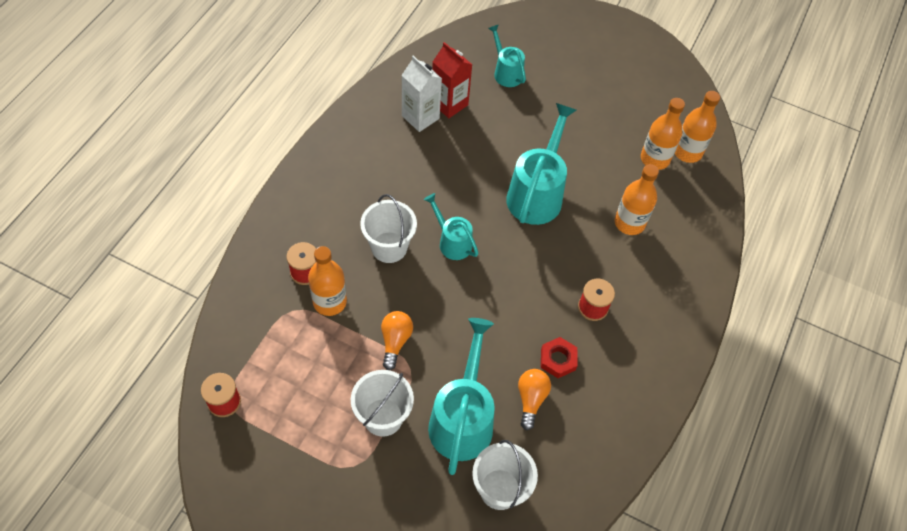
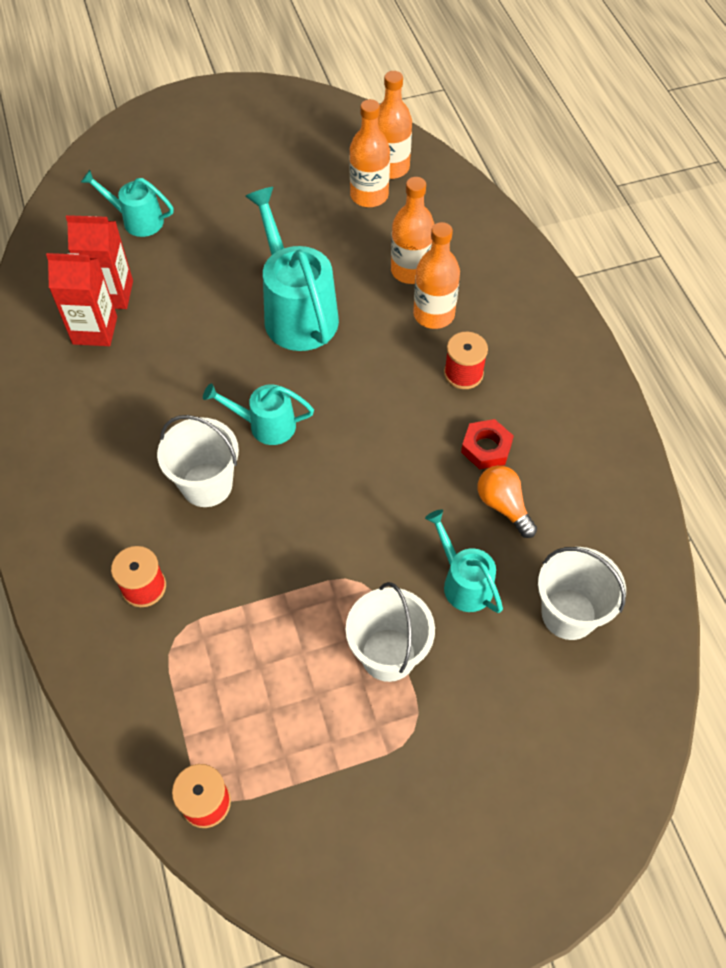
camera: 40 degrees left, 0 degrees up
orange bottle [308,246,347,316] -> orange bottle moved to [413,222,460,329]
orange light bulb [381,311,413,370] -> none
white carton [402,56,442,132] -> red carton [46,253,117,346]
turquoise watering can [428,318,495,475] -> turquoise watering can [425,509,503,613], size x0.57

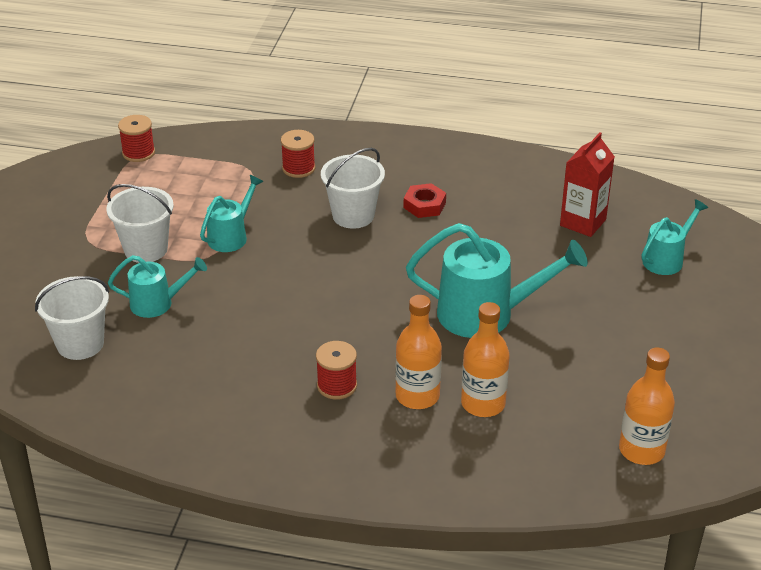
camera: 120 degrees right, 20 degrees down
red carton [46,253,117,346] -> none
turquoise watering can [203,383,314,445] -> turquoise watering can moved to [200,175,263,252]
orange bottle [349,99,390,207] -> none
red nut [461,419,514,469] -> red nut moved to [404,183,446,218]
orange light bulb [478,465,537,538] -> none

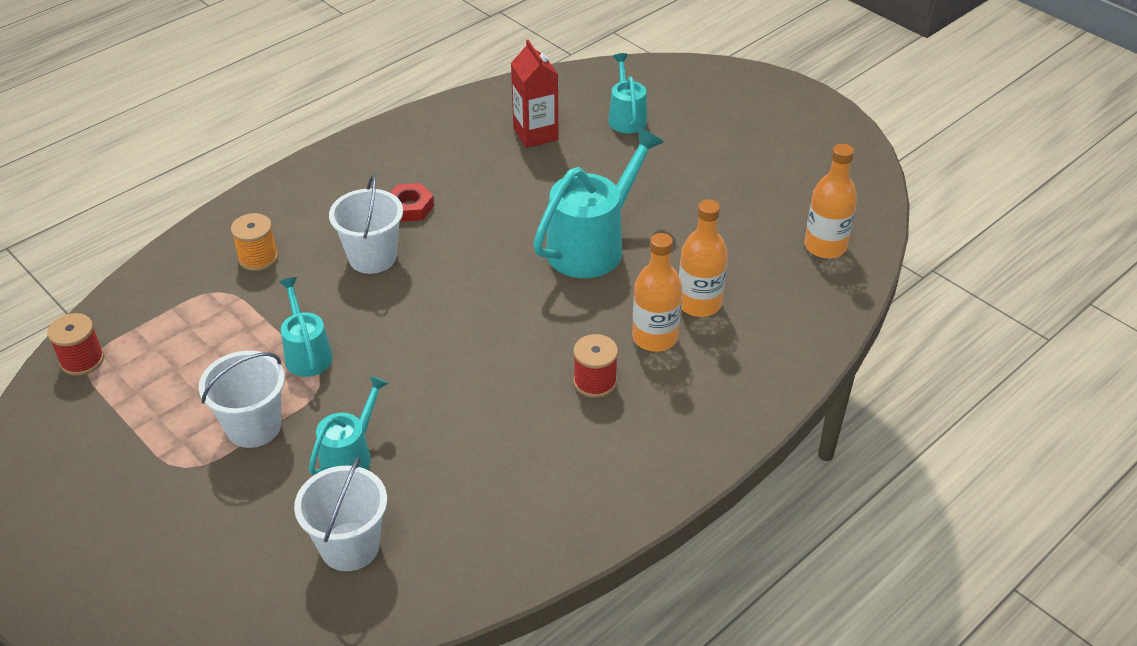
camera: 55 degrees left, 5 degrees up
red spool [281,130,315,178] -> orange spool [231,213,278,271]

